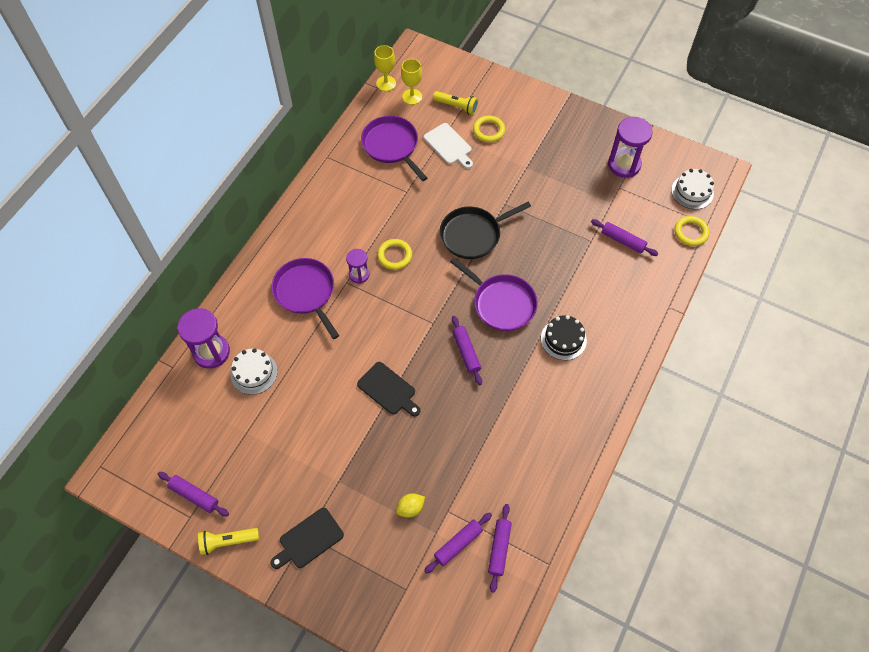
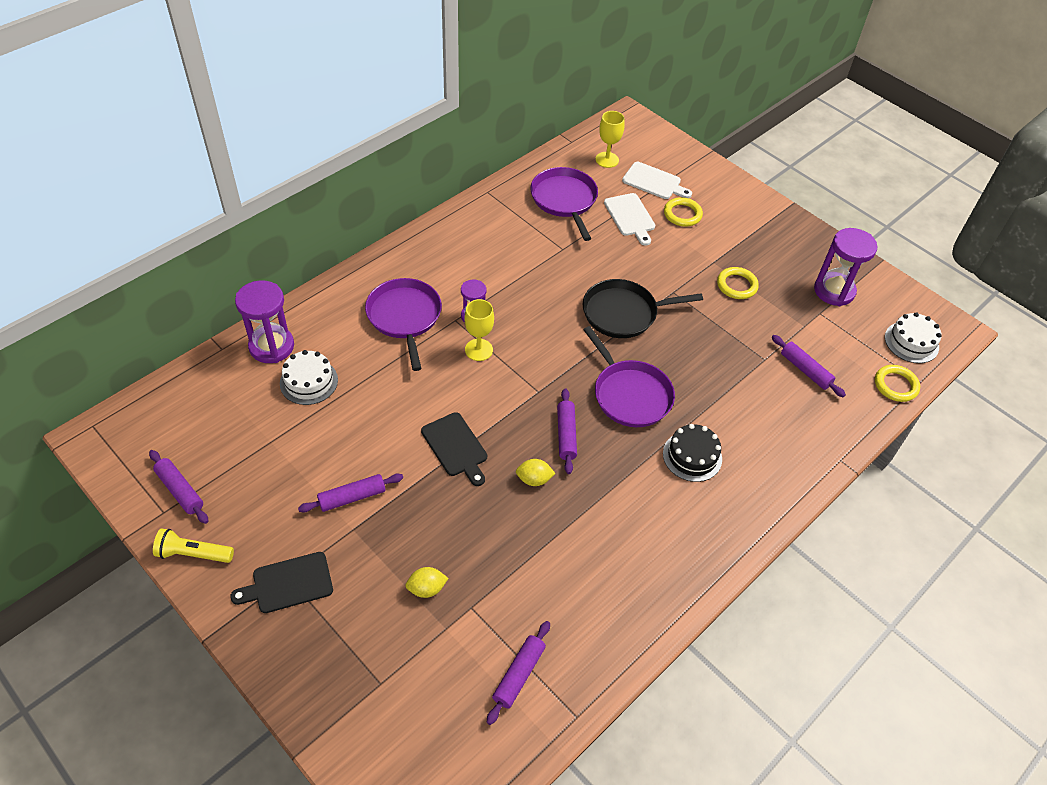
camera: 15 degrees right, 10 degrees down
yellow goblet [374,45,396,91] -> yellow goblet moved to [464,299,494,361]
yellow ring [377,239,412,270] -> yellow ring moved to [717,267,759,299]
purple rolling pin [424,513,492,574] -> purple rolling pin moved to [298,473,403,513]
yellow flashlight [433,91,478,115] -> white cutting board [622,162,692,199]
none -> yellow lemon [516,459,556,486]

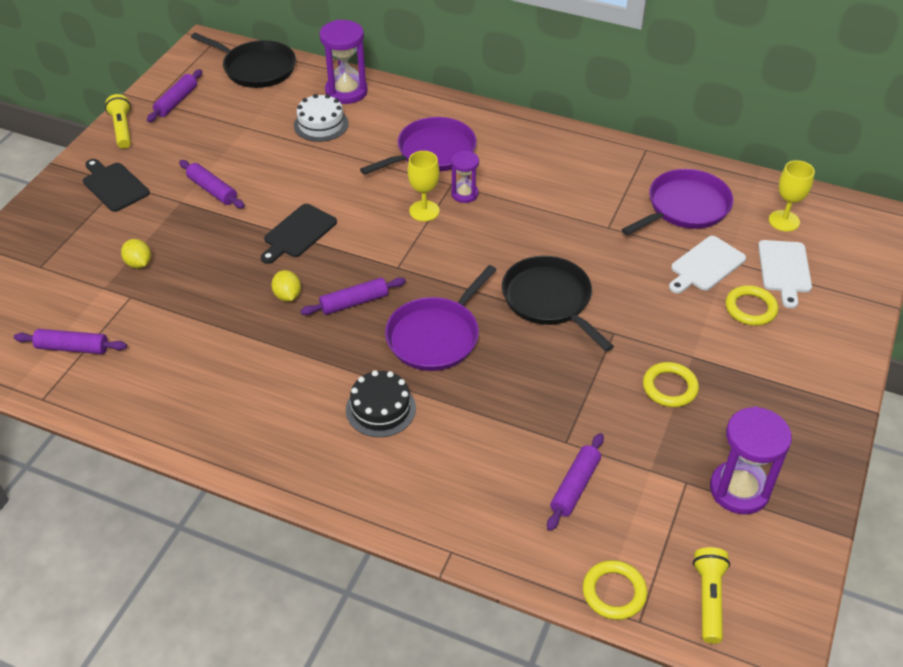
camera: 70 degrees right, 5 degrees down
white cake [885,312,942,363] -> yellow flashlight [693,547,730,644]
none -> black pan [191,33,296,88]

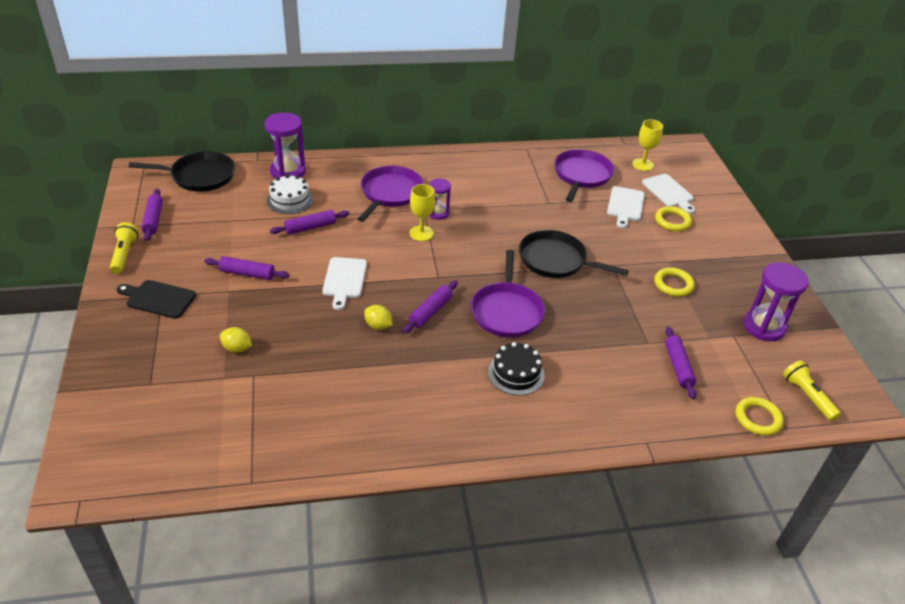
camera: 35 degrees left, 5 degrees down
purple rolling pin [14,329,127,354] -> purple rolling pin moved to [270,210,349,235]
yellow flashlight [105,94,131,149] -> yellow flashlight turned 45 degrees clockwise [110,222,139,274]
black cutting board [261,204,337,264] -> white cutting board [322,257,367,310]

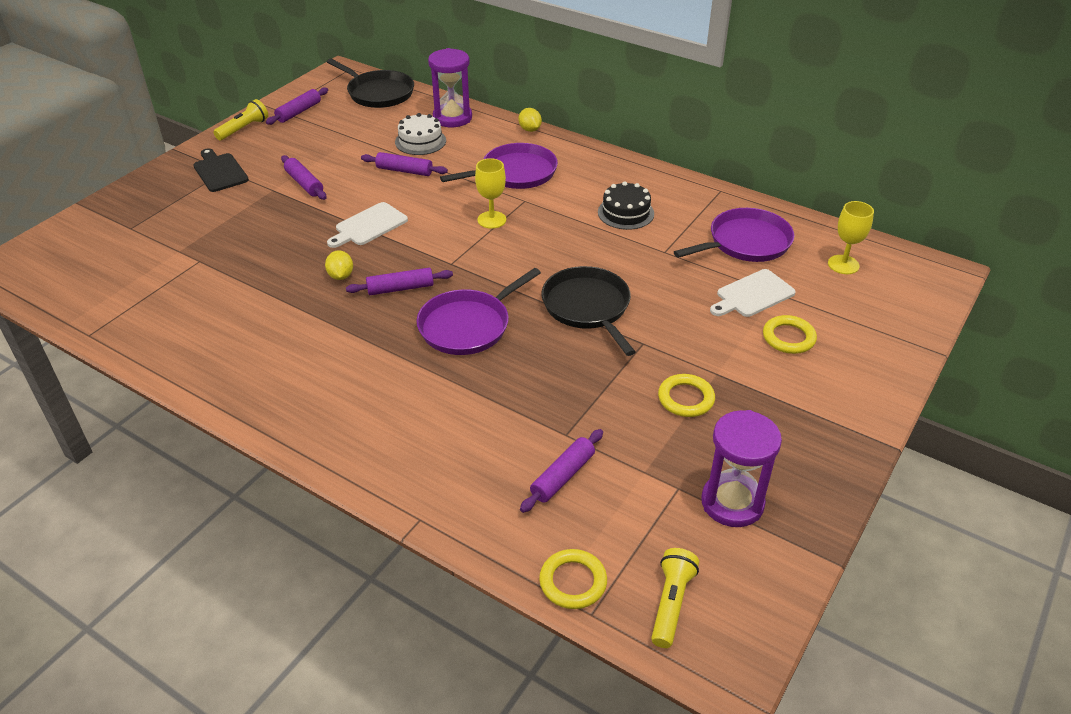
camera: 45 degrees right, 0 degrees up
yellow lemon [220,327,252,353] -> yellow lemon moved to [518,108,542,132]
purple hourglass [429,178,451,220] -> none
black cake [488,342,545,395] -> black cake moved to [598,181,654,230]
white cutting board [642,174,695,214] -> none

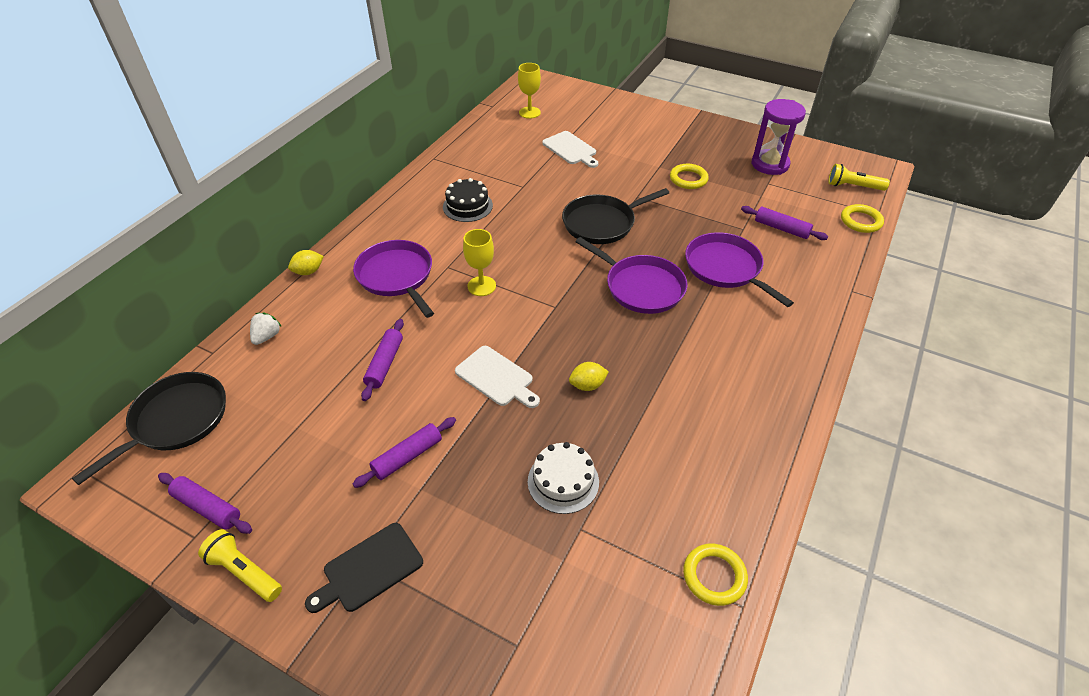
camera: 95 degrees left, 5 degrees up
purple rolling pin [346,268,453,295] -> none
white cake [395,113,446,155] -> white cake moved to [528,442,599,514]
purple hourglass [428,48,472,127] -> white strawberry [250,312,282,345]
purple pan [674,208,794,262] -> purple pan moved to [685,232,794,307]
yellow ring [763,315,817,354] -> yellow ring moved to [683,544,748,606]

